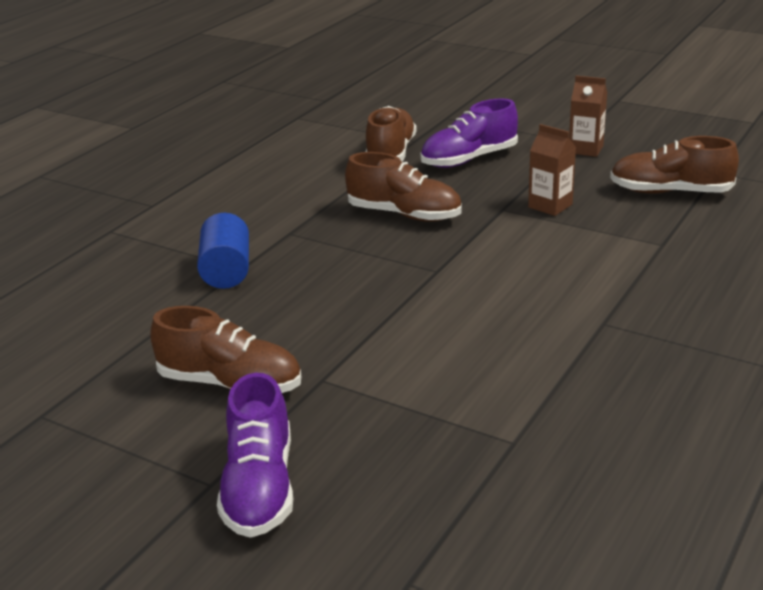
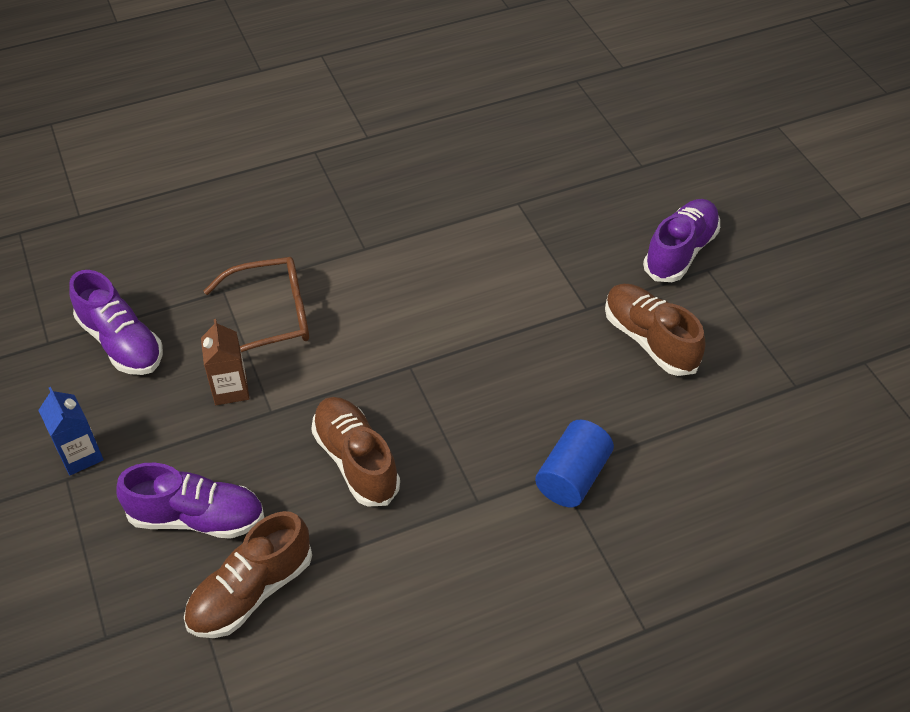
camera: 145 degrees left, 20 degrees up
brown carton [569,76,607,157] -> blue carton [38,387,104,475]
brown shoe [610,136,739,193] -> purple shoe [69,270,163,375]
none -> brown glasses [204,257,309,352]

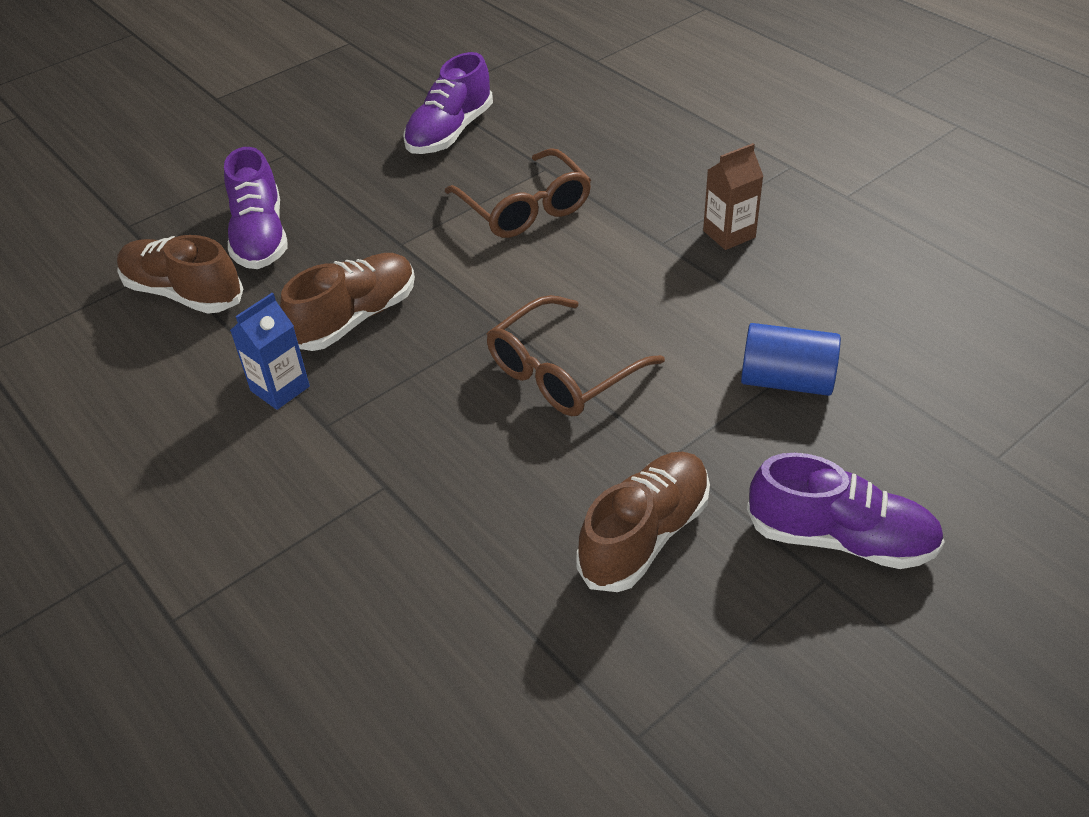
camera: 75 degrees right, 5 degrees down
blue carton [38,387,104,475] -> blue carton moved to [230,293,310,410]
brown carton [201,319,250,405] -> brown carton moved to [703,143,764,250]
blue cylinder [535,420,614,507] -> blue cylinder moved to [741,323,841,396]
none -> brown glasses [487,295,665,416]

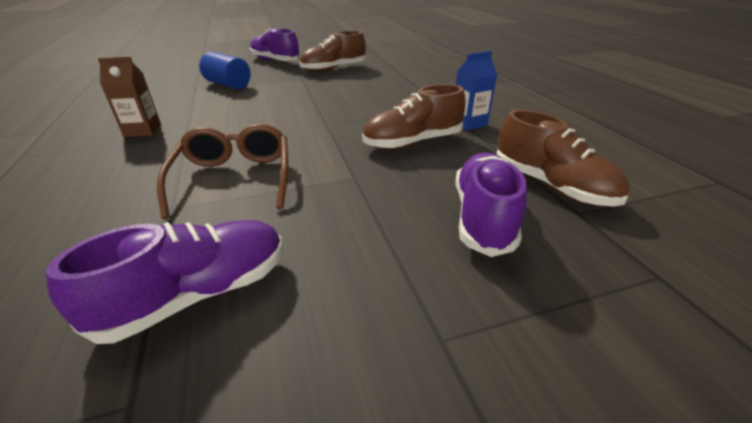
camera: 160 degrees left, 10 degrees down
brown glasses [487,295,665,416] -> none

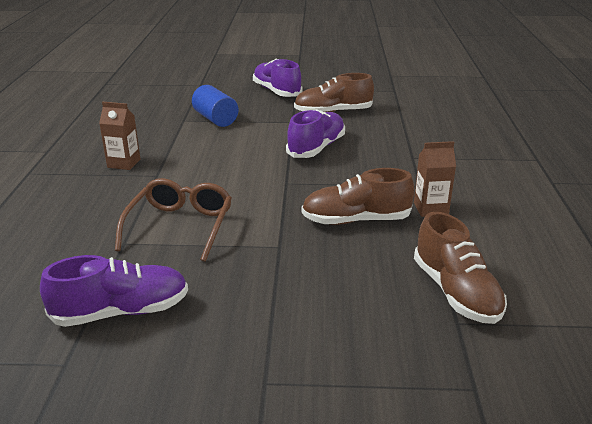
camera: 20 degrees right, 5 degrees down
purple shoe [455,152,527,257] -> purple shoe moved to [286,109,345,158]
blue carton [456,51,497,131] -> brown carton [414,141,456,217]

